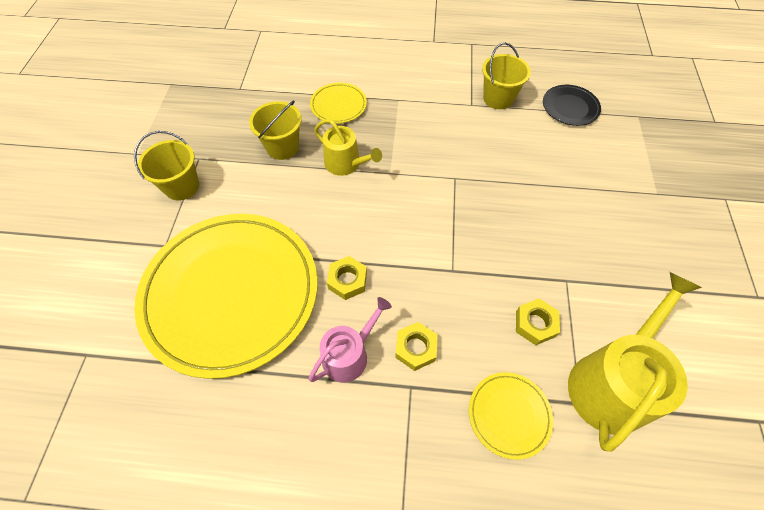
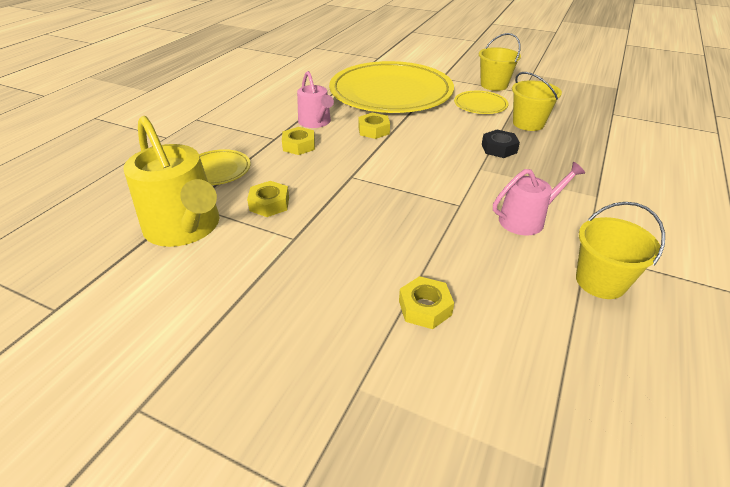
camera: 110 degrees right, 20 degrees down
yellow plate [310,83,367,123] -> yellow plate moved to [454,91,508,114]
yellow watering can [314,119,382,176] -> black nut [482,130,520,158]
black plate [543,85,601,126] -> none
none -> yellow nut [399,276,454,329]
none -> pink watering can [493,162,585,235]

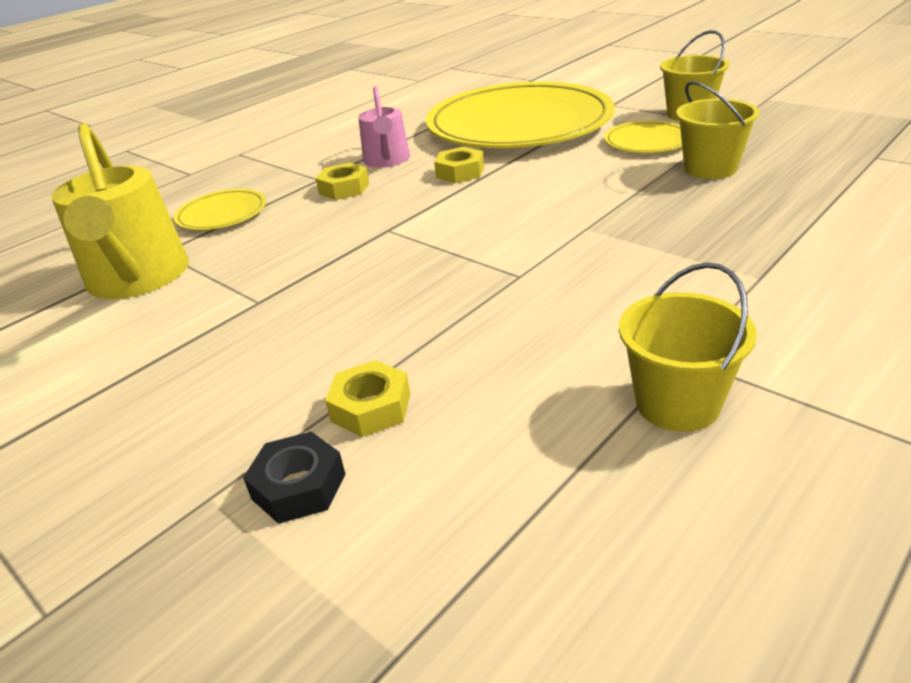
camera: 20 degrees right, 5 degrees down
yellow nut [247,181,289,217] -> none
black nut [482,130,520,158] -> black nut moved to [243,432,345,524]
pink watering can [493,162,585,235] -> none

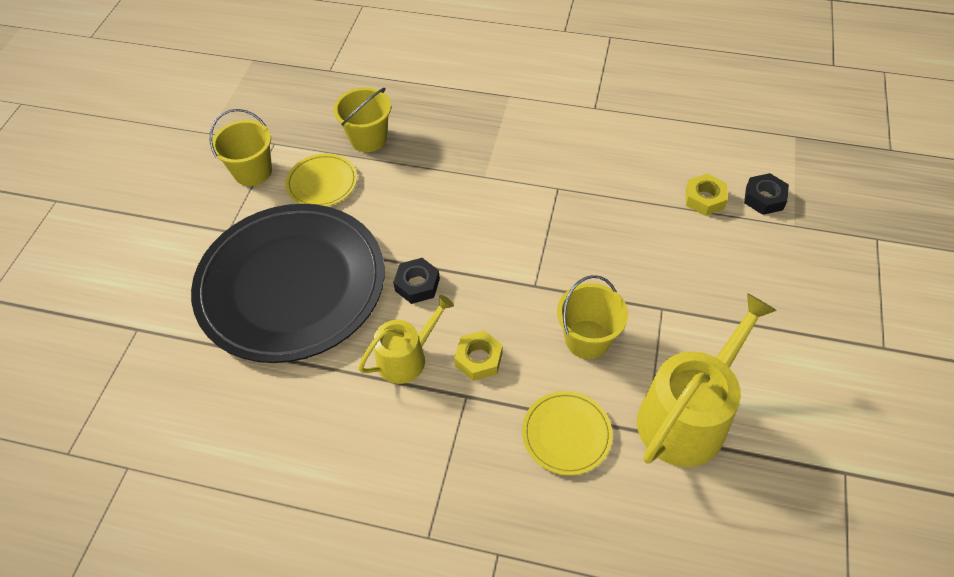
camera: 120 degrees left, 20 degrees up
pink watering can [358,86,410,167] -> yellow watering can [358,295,454,384]
yellow plate [426,81,615,148] -> black plate [191,204,384,363]
yellow nut [434,147,484,183] -> black nut [393,258,440,304]
yellow bucket [619,263,757,432] -> yellow bucket moved to [557,275,628,359]

